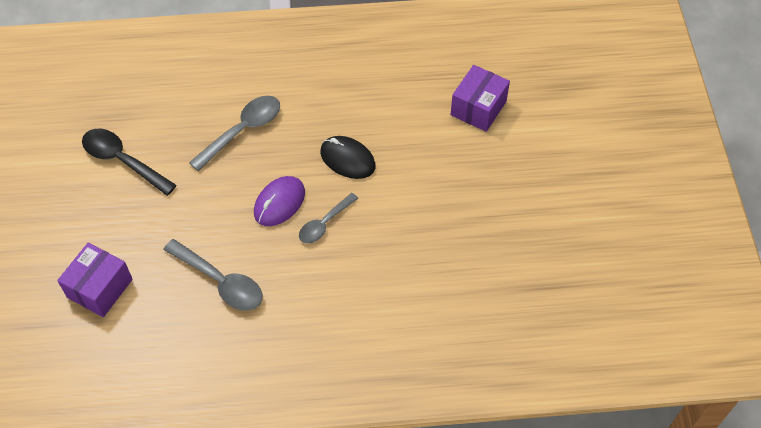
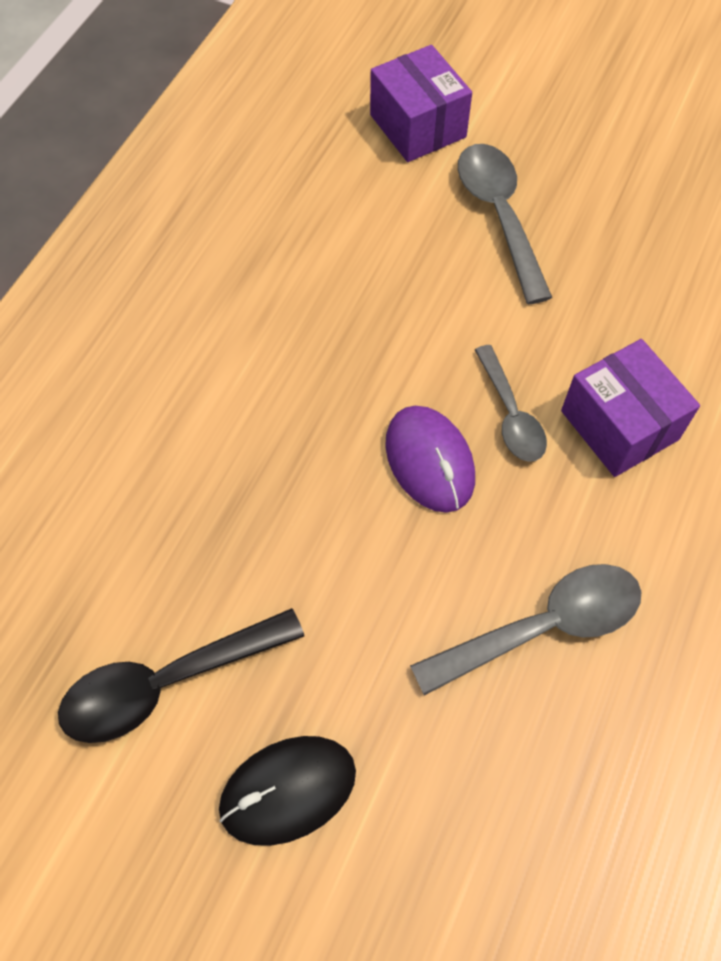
camera: 60 degrees left, 5 degrees up
purple box [57,243,133,317] -> purple box moved to [561,339,700,477]
grey spoon [189,96,280,171] -> grey spoon moved to [458,144,552,304]
black mouse [320,136,376,179] -> black mouse moved to [219,736,356,846]

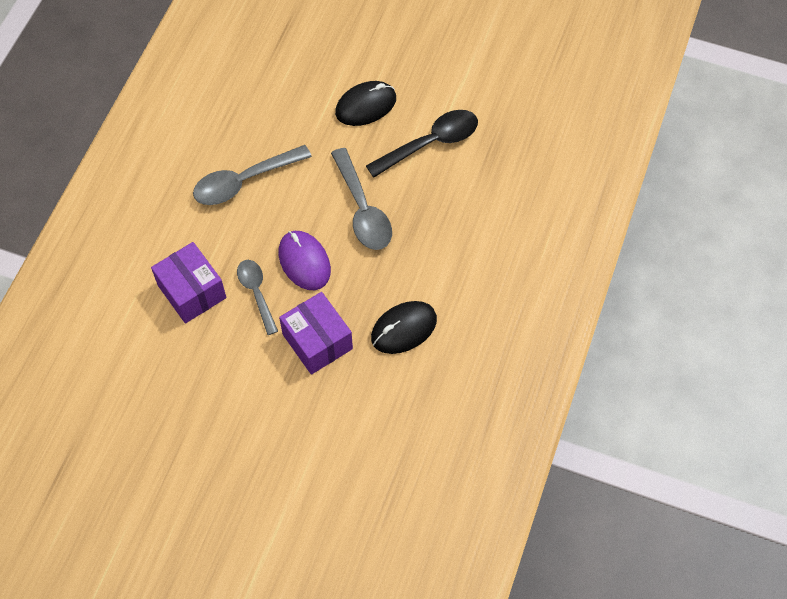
camera: 175 degrees right, 0 degrees up
purple box [370,45,472,162] -> purple box moved to [279,292,353,375]
grey spoon [458,144,552,304] -> grey spoon moved to [331,148,392,250]
none -> black mouse [371,301,437,354]

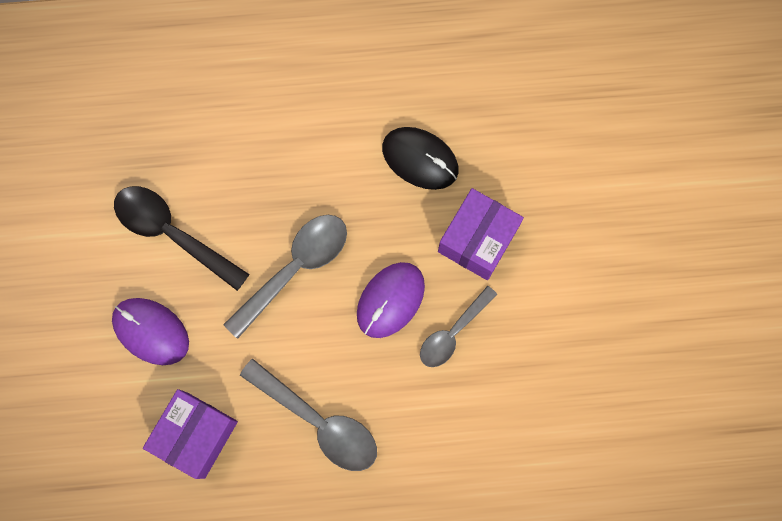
camera: 115 degrees left, 15 degrees up
purple box [151,242,227,323] -> purple box moved to [143,389,238,479]
black mouse [335,81,396,126] -> purple mouse [112,298,189,365]

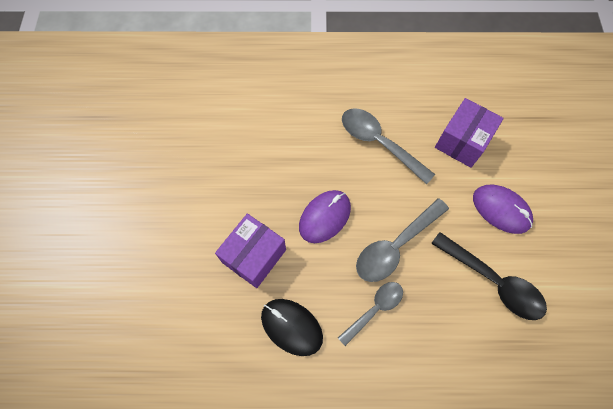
camera: 175 degrees left, 10 degrees down
grey spoon [420,286,497,367] -> grey spoon moved to [338,282,403,346]

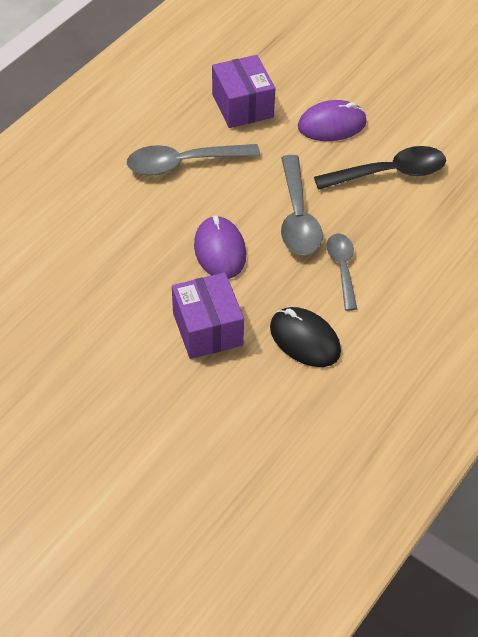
camera: 55 degrees left, 15 degrees down
black mouse [261,299,323,356] -> black mouse turned 60 degrees clockwise [270,307,341,367]

